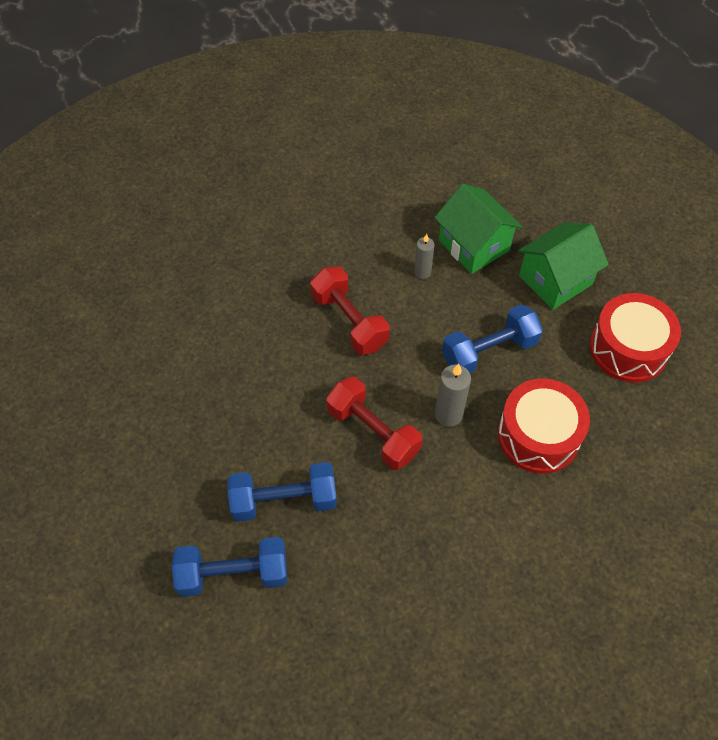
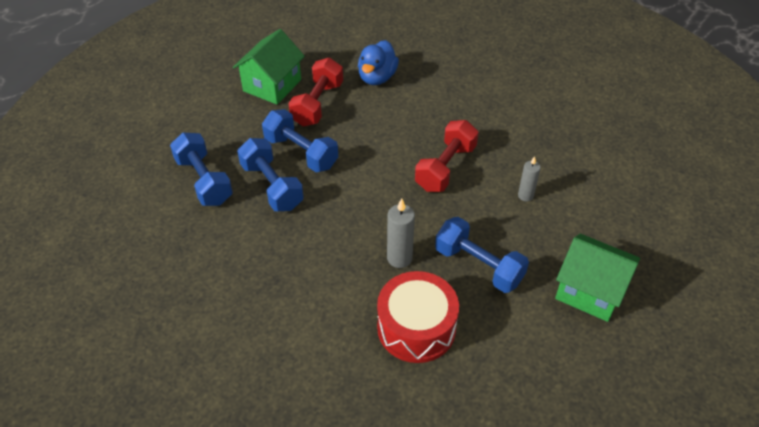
camera: 65 degrees right, 10 degrees down
red dumbbell [326,377,423,470] -> red dumbbell moved to [288,58,343,126]
green house [434,184,523,274] -> green house moved to [233,29,305,105]
red drum [590,293,681,383] -> none
none -> blue dumbbell [262,109,338,172]
none -> blue duck [358,40,399,85]

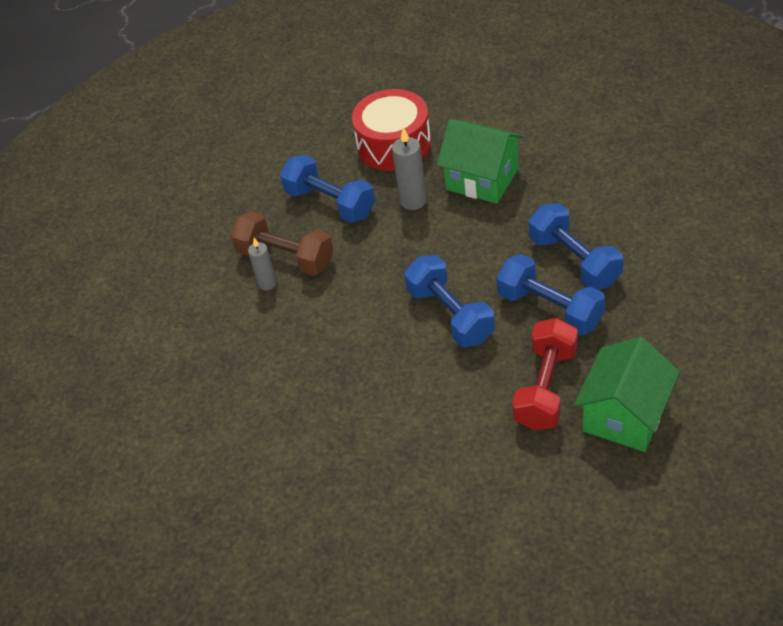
camera: 175 degrees left, 0 degrees up
blue dumbbell [170,133,233,206] -> blue dumbbell moved to [404,255,495,347]
blue duck [358,40,399,85] -> none
red dumbbell [415,120,479,192] -> none
green house [555,234,640,322] -> green house moved to [437,119,524,204]
none -> brown dumbbell [230,211,334,276]

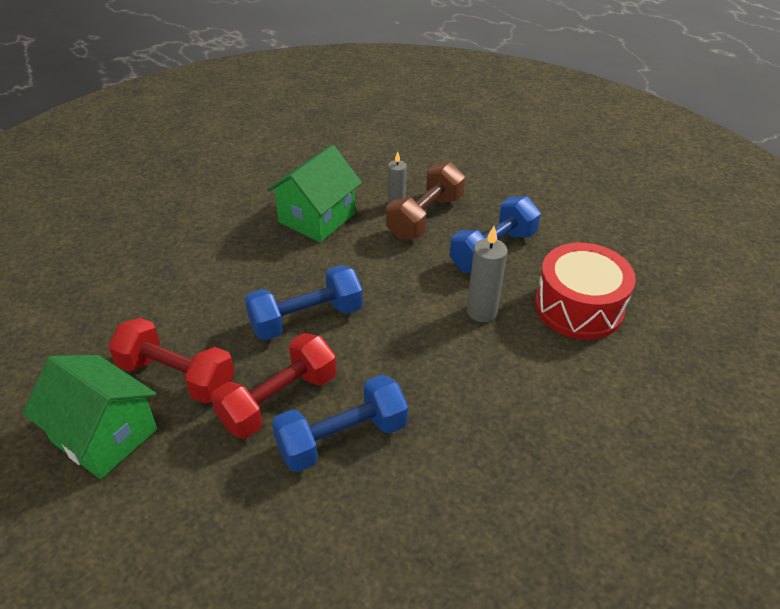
camera: 90 degrees right, 5 degrees down
green house [437,119,524,204] -> green house moved to [267,145,362,242]
blue dumbbell [496,254,605,336] -> red dumbbell [211,333,337,439]

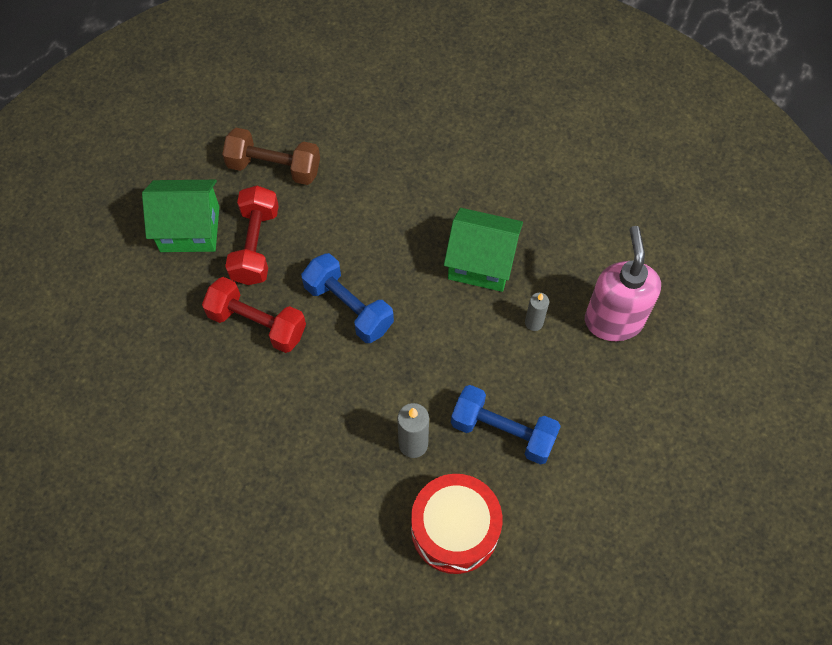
camera: 70 degrees right, 20 degrees up
green house [22,355,157,479] -> green house turned 75 degrees clockwise [142,180,219,252]
blue dumbbell [272,375,408,472] -> none
brown dumbbell [386,162,465,240] -> brown dumbbell moved to [222,128,320,185]
none -> pink soap dispenser [585,226,661,341]

